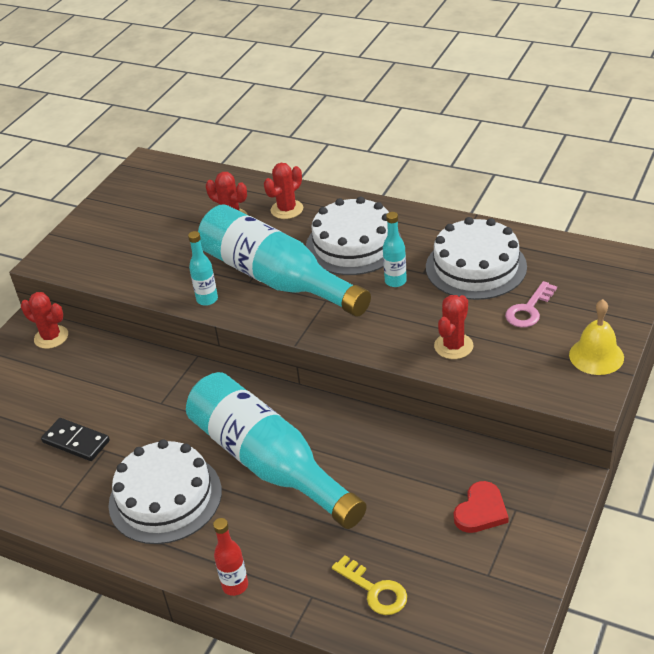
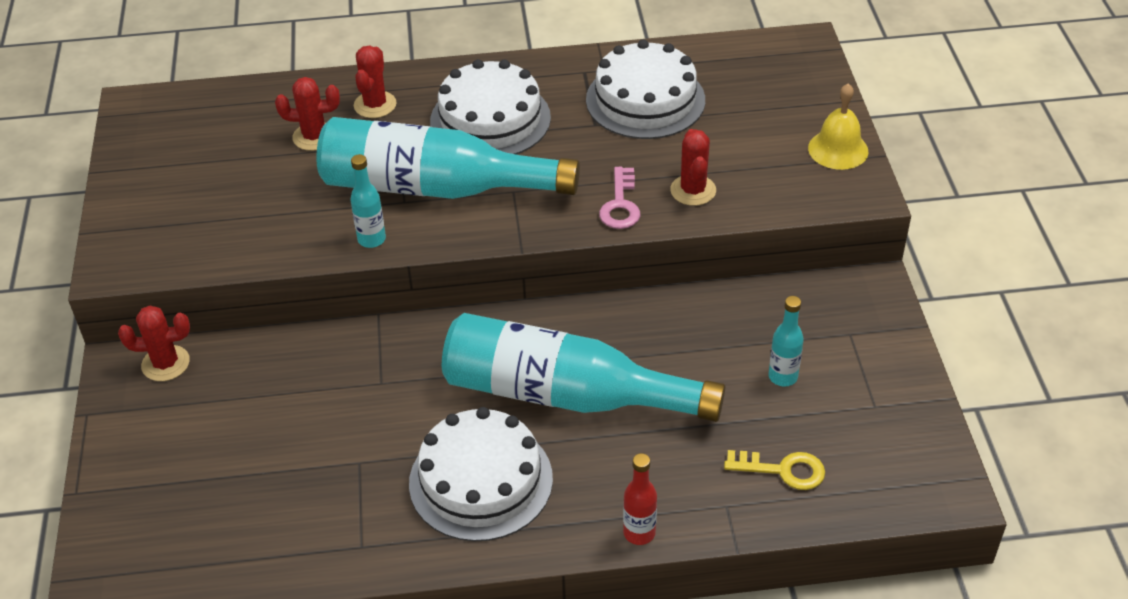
camera: 35 degrees left, 5 degrees up
black domino [41,418,110,461] -> none
turquoise bottle [383,212,407,287] -> turquoise bottle moved to [768,296,804,387]
red heart [454,481,509,533] -> none
pink key [505,281,557,328] -> pink key moved to [599,167,640,229]

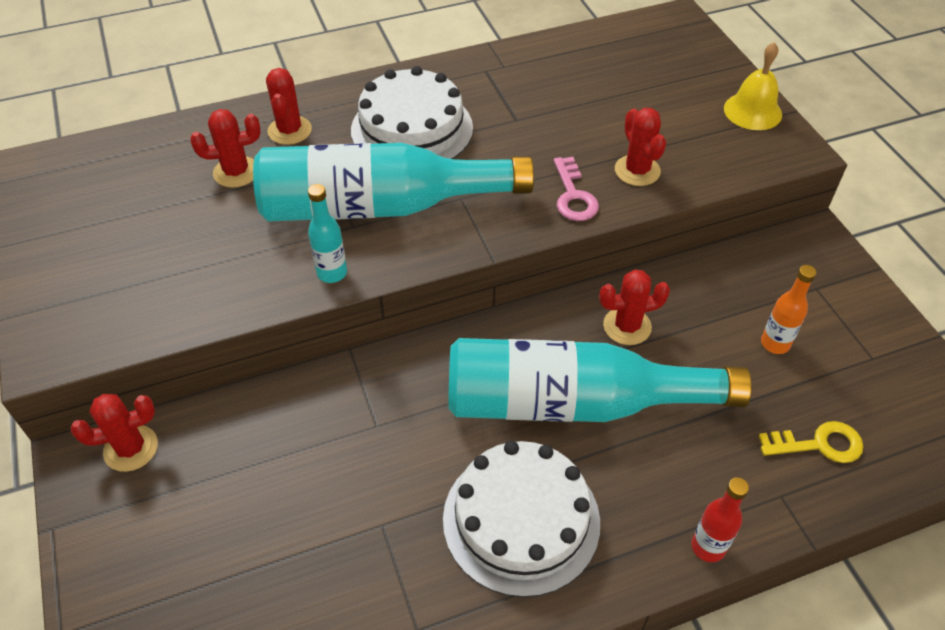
camera: 15 degrees left, 5 degrees up
white cake [586,39,705,139] -> none
turquoise bottle [768,296,804,387] -> orange bottle [761,265,817,354]
none -> red cactus [599,269,670,345]

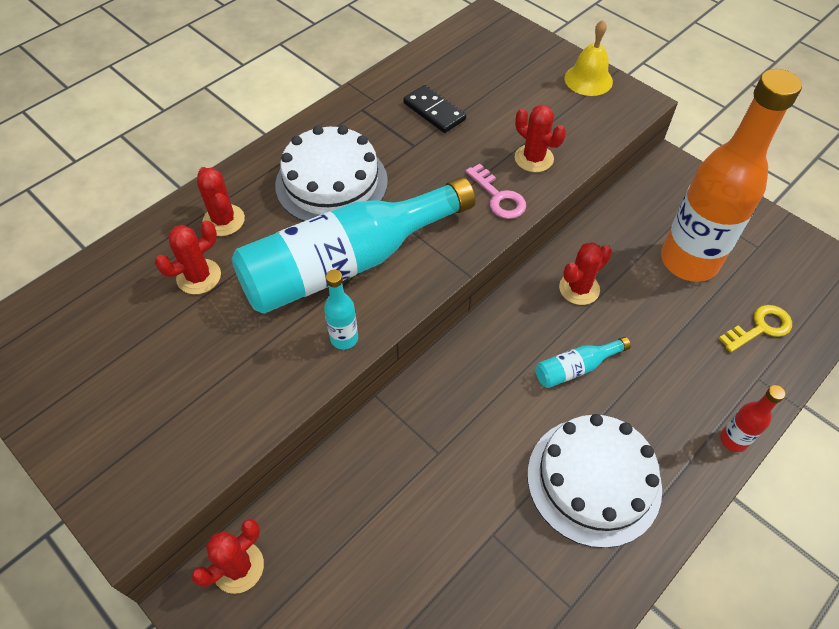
camera: 25 degrees left, 5 degrees up
turquoise bottle [448,338,752,422] -> turquoise bottle [536,337,631,388], size x0.41
orange bottle [761,265,817,354] -> orange bottle [661,69,802,282], size x2.46
none -> black domino [403,85,466,133]

